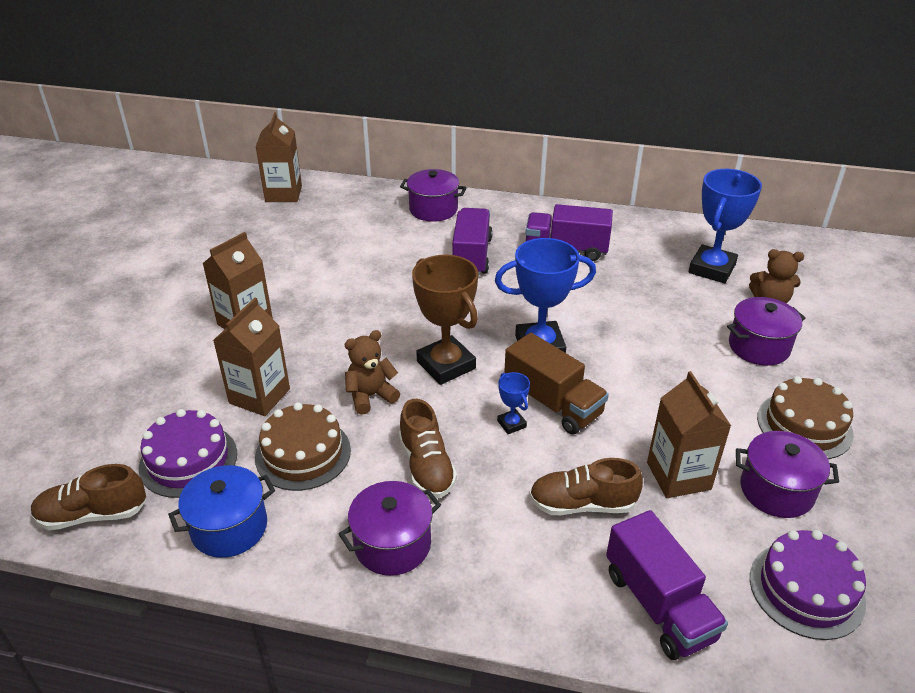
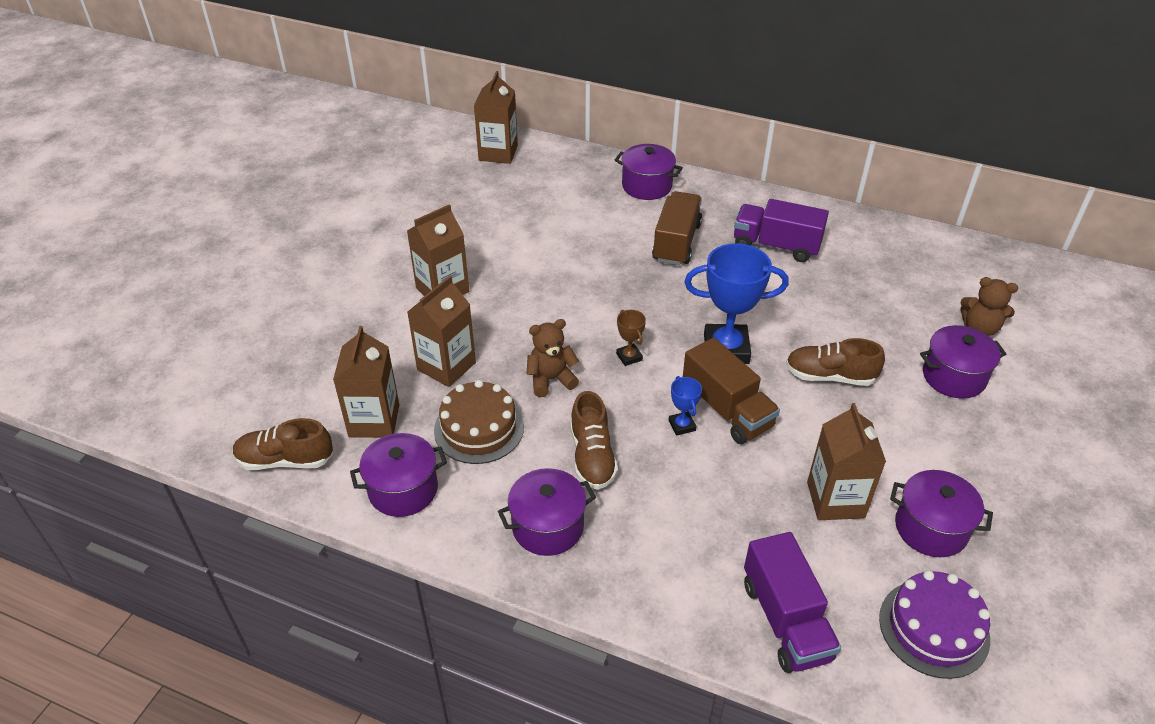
camera: 10 degrees right, 5 degrees up
purple cake [139,409,237,498] -> brown carton [333,326,399,438]
blue pot [168,465,275,558] -> purple pot [350,433,447,517]
brown trophy [412,255,478,385] -> brown trophy [616,310,646,366], size x0.46
purple truck [452,208,493,276] -> brown truck [652,191,702,266]
brown shoe [529,458,643,515] -> brown shoe moved to [786,338,885,386]
blue trophy [688,169,762,283] -> none
brown cake [757,376,854,459] -> none

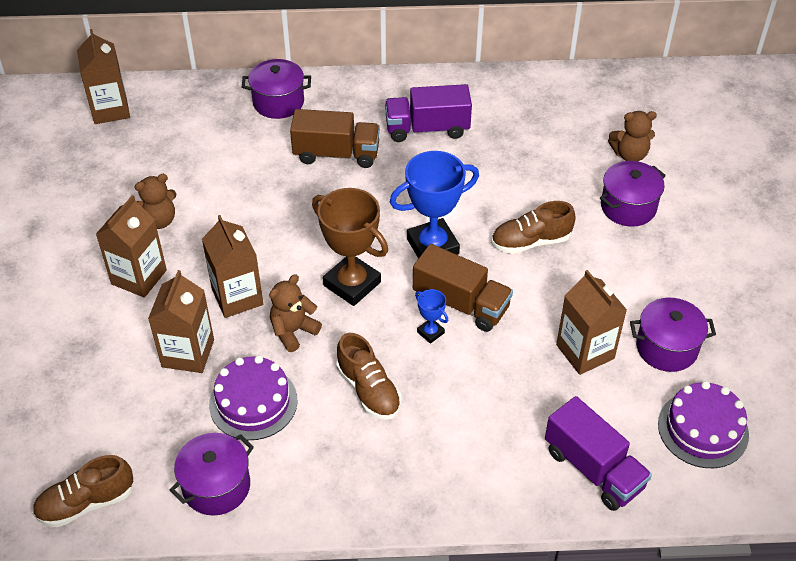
camera: 25 degrees left, 5 degrees up
brown carton [333,326,399,438] -> brown carton moved to [202,215,263,318]
brown cake [434,380,524,464] -> purple cake [209,356,297,440]
purple pot [498,468,596,556] -> none
brown trophy [616,310,646,366] -> brown trophy [312,188,388,306], size x2.16
brown truck [652,191,702,266] -> brown truck turned 105 degrees clockwise [290,109,380,168]
none -> brown teddy bear [135,174,176,229]

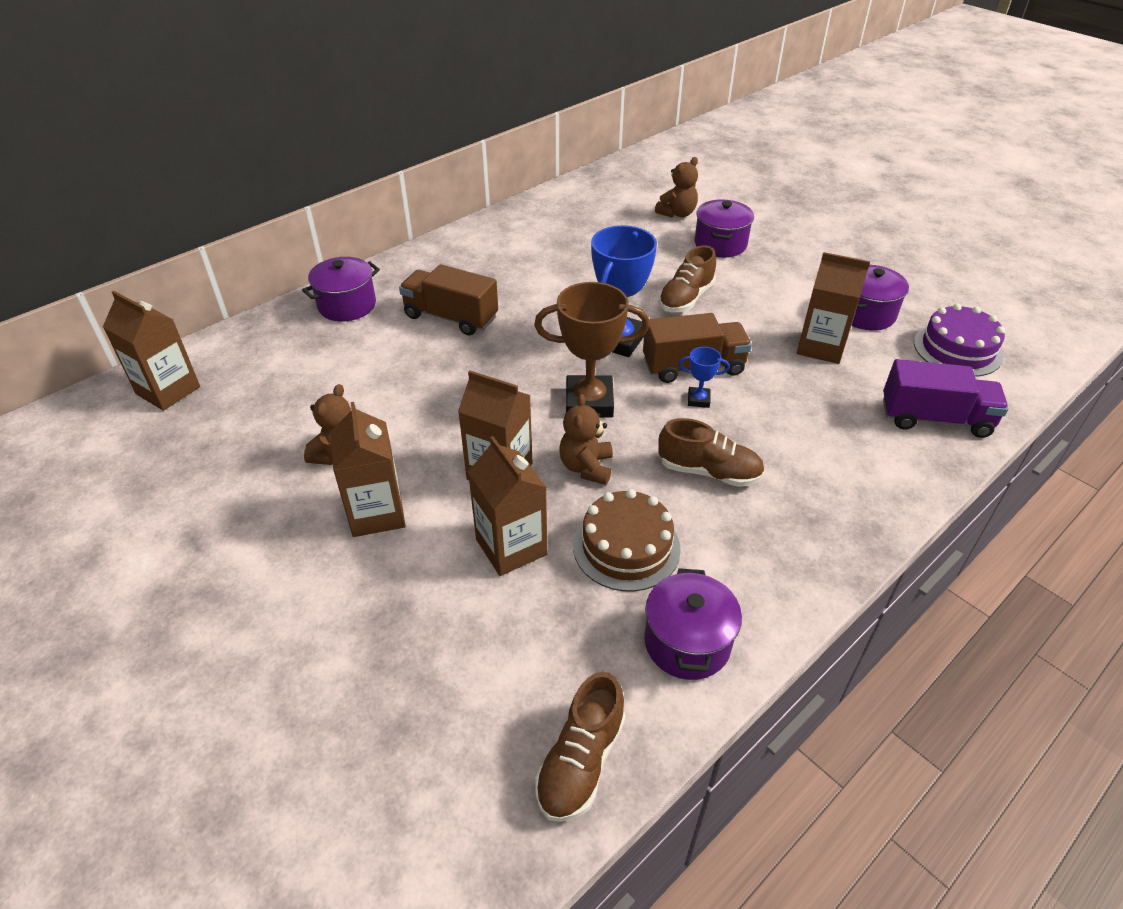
camera: 40 degrees left, 5 degrees down
purple cake [209,356,297,440] -> brown cake [573,489,681,591]
brown truck [290,109,380,168] -> brown truck turned 120 degrees counterclockwise [399,264,498,336]
purple truck [385,84,472,142] -> none

